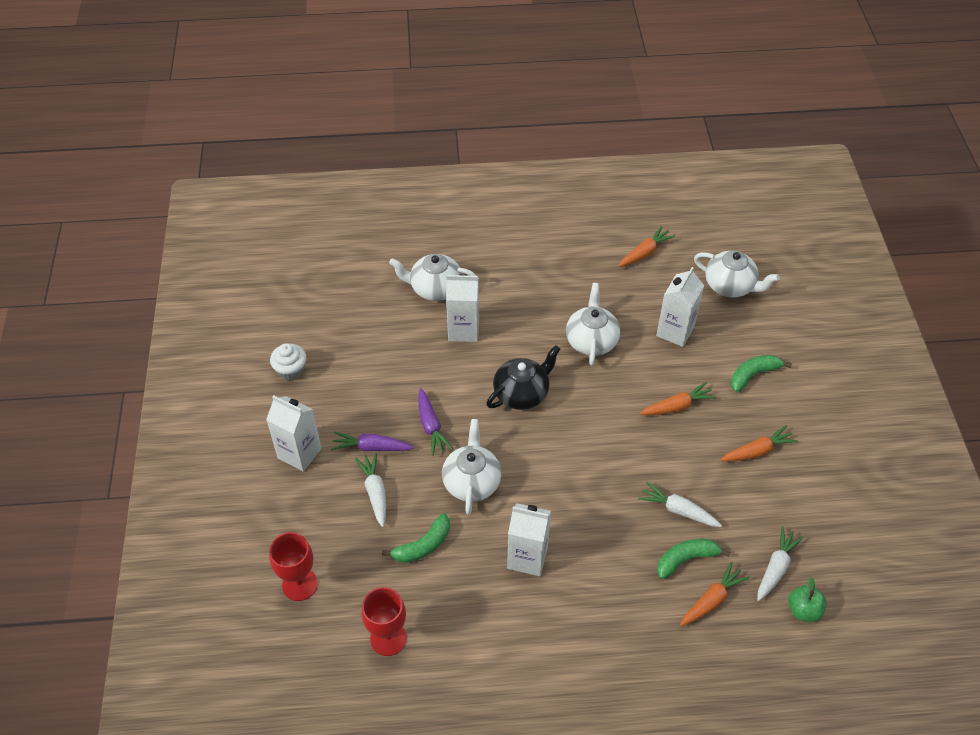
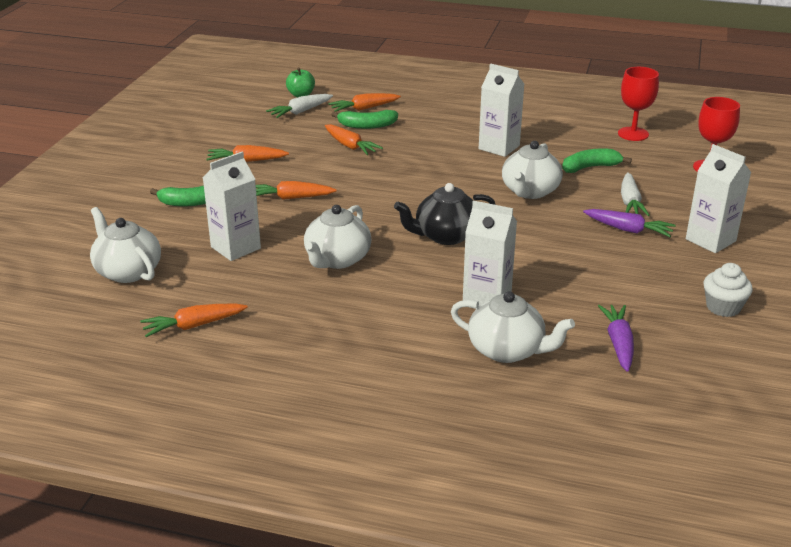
camera: 160 degrees left, 20 degrees down
purple carrot [418,388,453,456] -> purple carrot moved to [598,305,634,372]
white carrot [638,482,722,527] -> orange carrot [325,124,383,155]

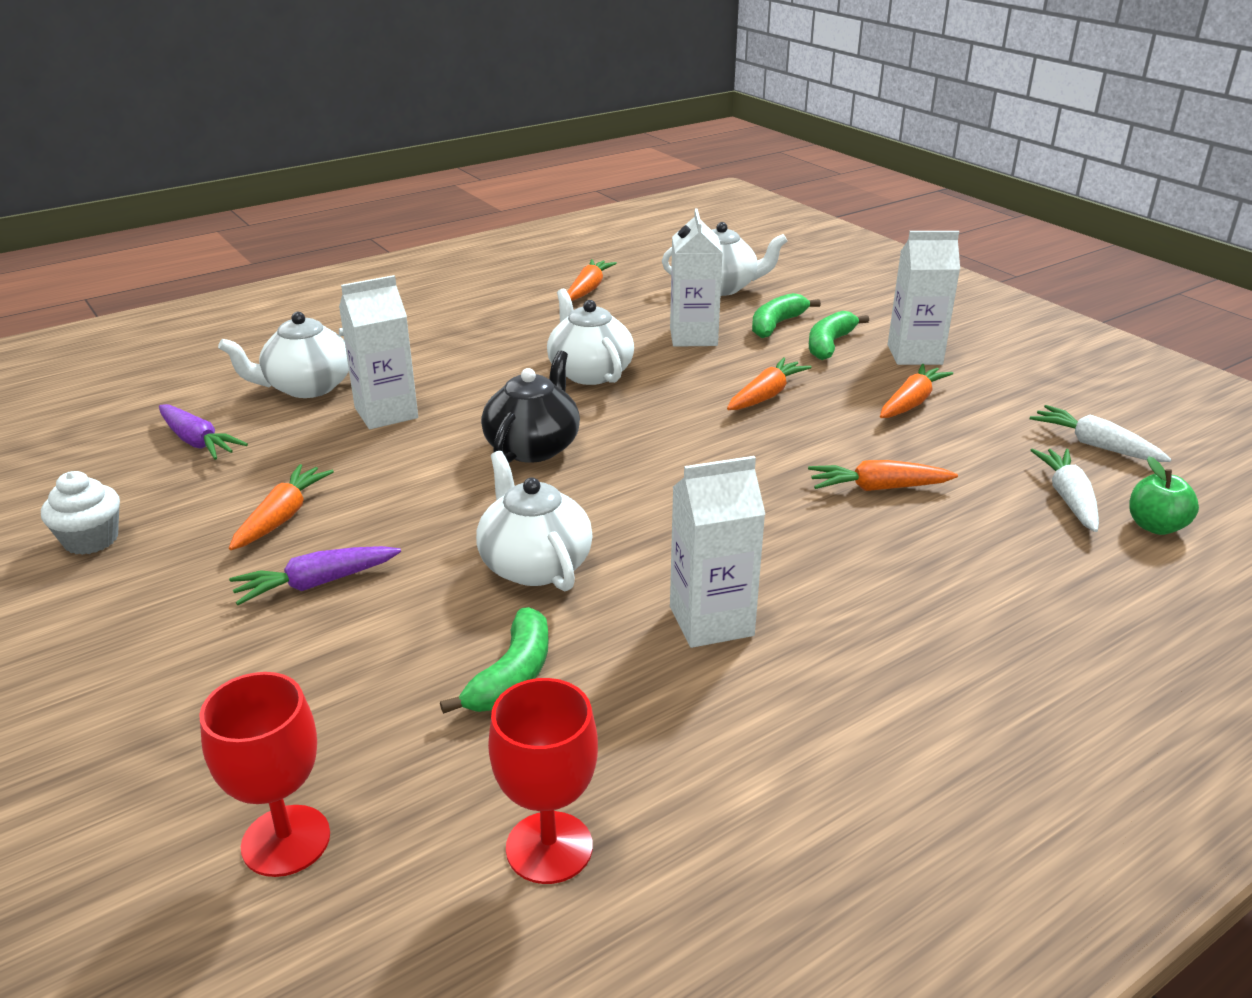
camera: 130 degrees right, 0 degrees up
orange carrot [328,93,401,112] -> orange carrot moved to [229,464,334,550]
green banana [331,110,398,129] -> green banana moved to [752,293,821,338]
white carrot [621,172,649,216] -> white carrot moved to [1030,405,1172,462]
white carton [686,144,751,253] -> white carton moved to [887,231,960,365]

